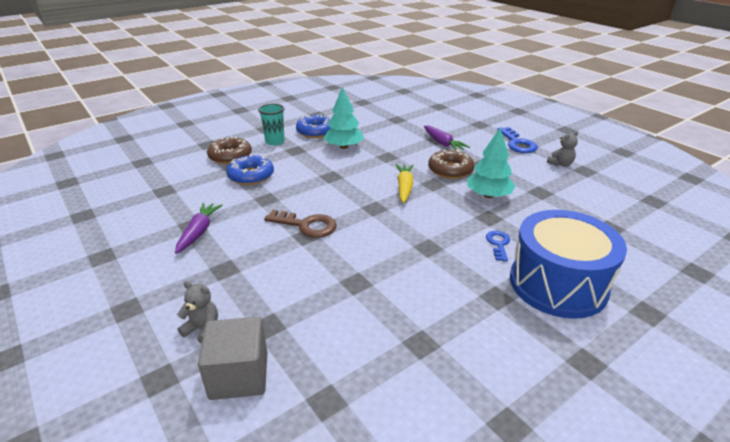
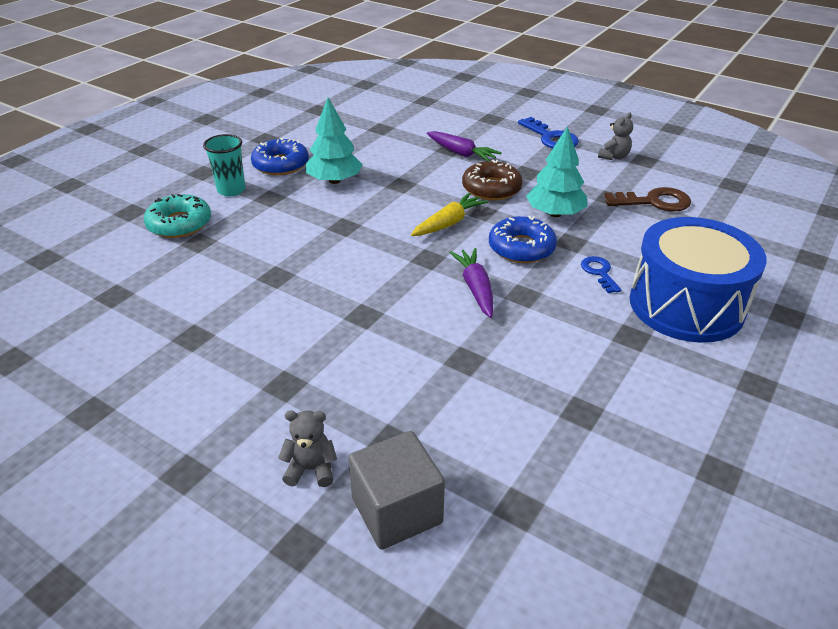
camera: 20 degrees left, 5 degrees up
purple carrot [175,203,223,254] -> purple carrot moved to [449,248,493,318]
brown donut [207,137,252,164] -> turquoise donut [144,194,211,238]
blue donut [226,155,274,185] -> blue donut moved to [489,216,557,263]
brown key [264,210,337,238] -> brown key moved to [604,187,691,212]
yellow carrot [395,164,414,203] -> yellow carrot turned 60 degrees clockwise [411,192,488,236]

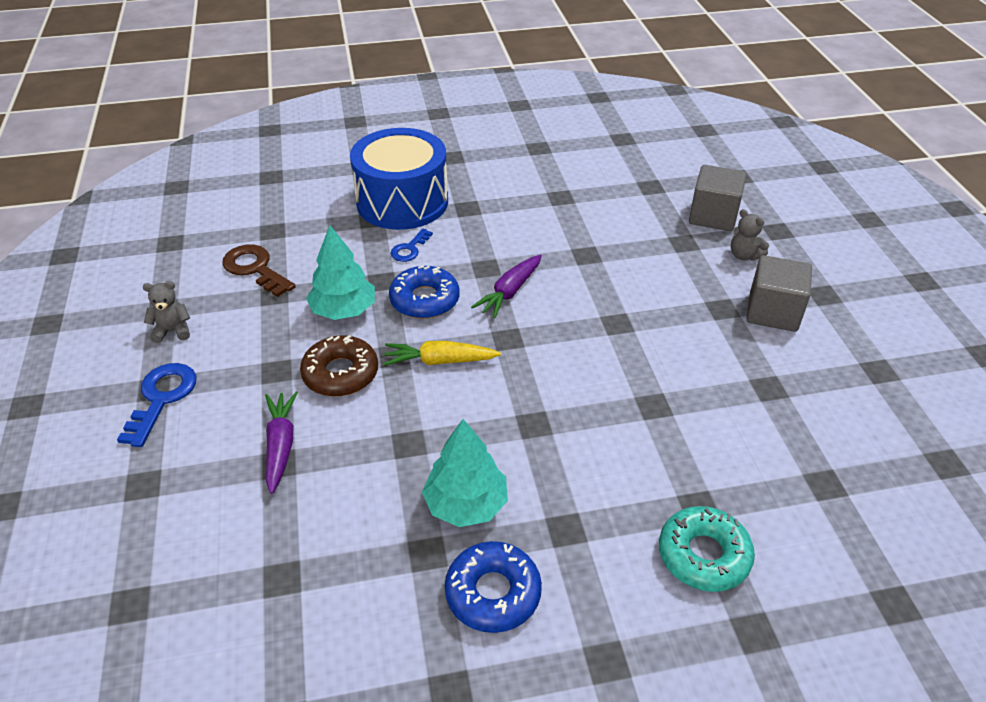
camera: 135 degrees left, 5 degrees up
turquoise cup [203,134,246,196] -> none
none -> grey cube [746,255,812,332]

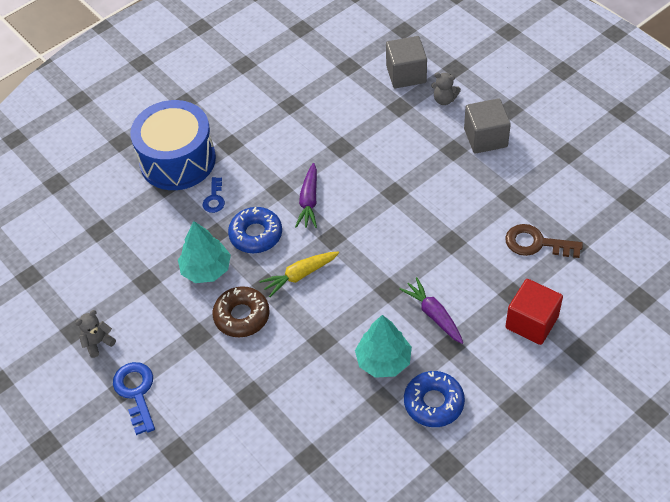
camera: 25 degrees left, 10 degrees up
brown key [222,245,296,297] -> brown key moved to [505,224,583,258]
purple carrot [265,391,298,494] -> purple carrot moved to [399,277,463,344]
turquoise donut [659,506,755,592] -> red cube [505,279,563,345]

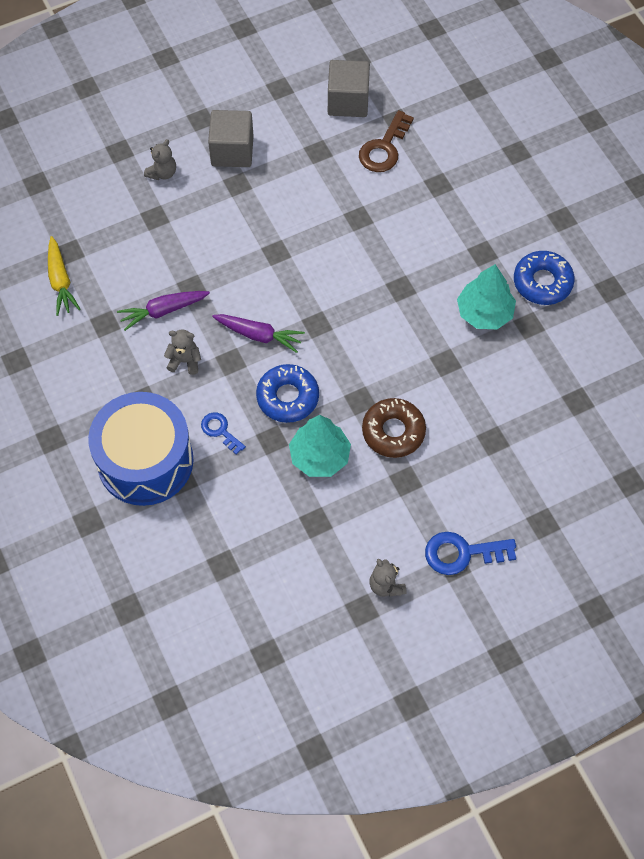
camera: 80 degrees left, 10 degrees up
blue key [203,177,225,213] -> blue key turned 150 degrees counterclockwise [201,412,246,455]
yellow carrot [259,251,339,297] -> yellow carrot moved to [48,236,81,316]
grey cube [386,36,427,88] -> grey cube moved to [328,60,370,117]
purple carrot [399,277,463,344] -> purple carrot moved to [117,291,210,331]
red cube [505,279,563,345] -> none
none -> grey teddy bear [164,329,201,375]

